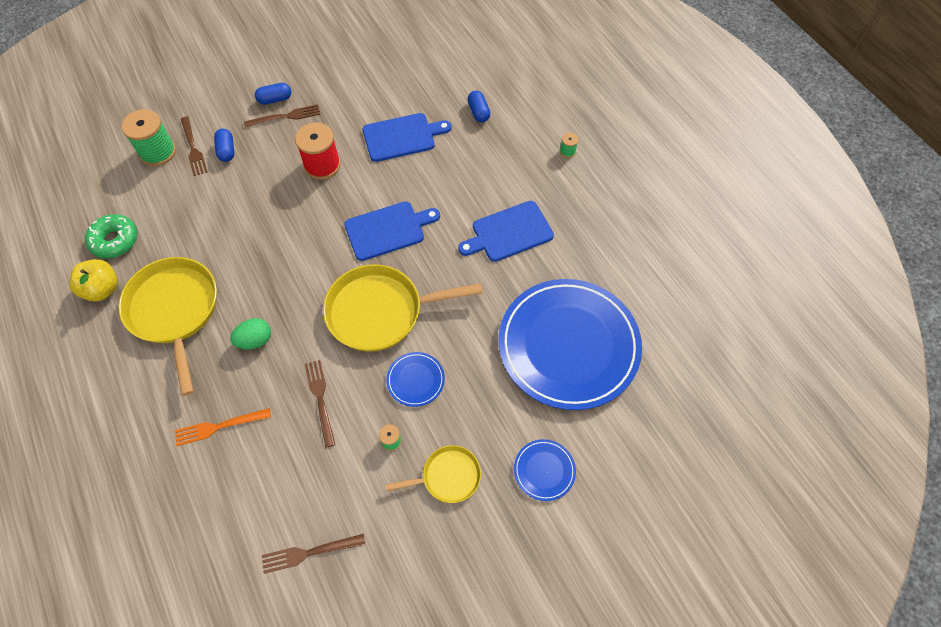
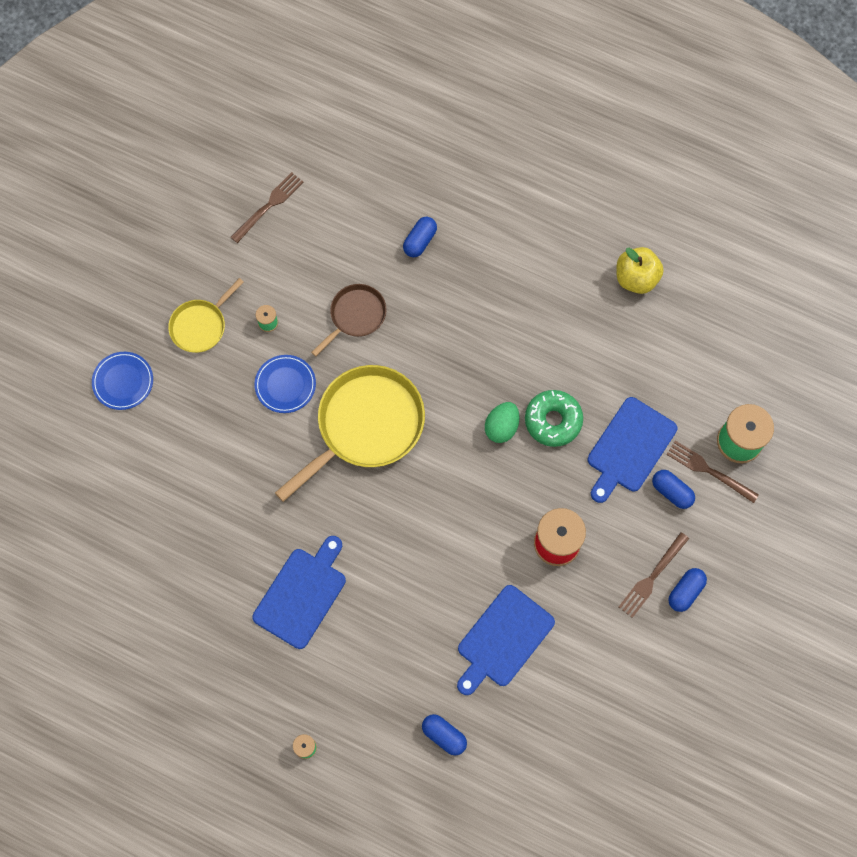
camera: 145 degrees right, 10 degrees up
green donut [85,214,138,259] -> green donut moved to [525,390,583,447]
yellow pan [118,257,217,396] -> none
orange fork [175,408,271,446] -> blue capsule [403,217,437,257]
green egg [230,318,271,349] -> green egg moved to [485,402,520,443]
brown fork [305,360,336,448] -> brown pan [311,284,386,356]
blue cutting board [344,202,440,261] -> blue cutting board moved to [587,397,677,503]
blue plate [499,279,642,410] -> none

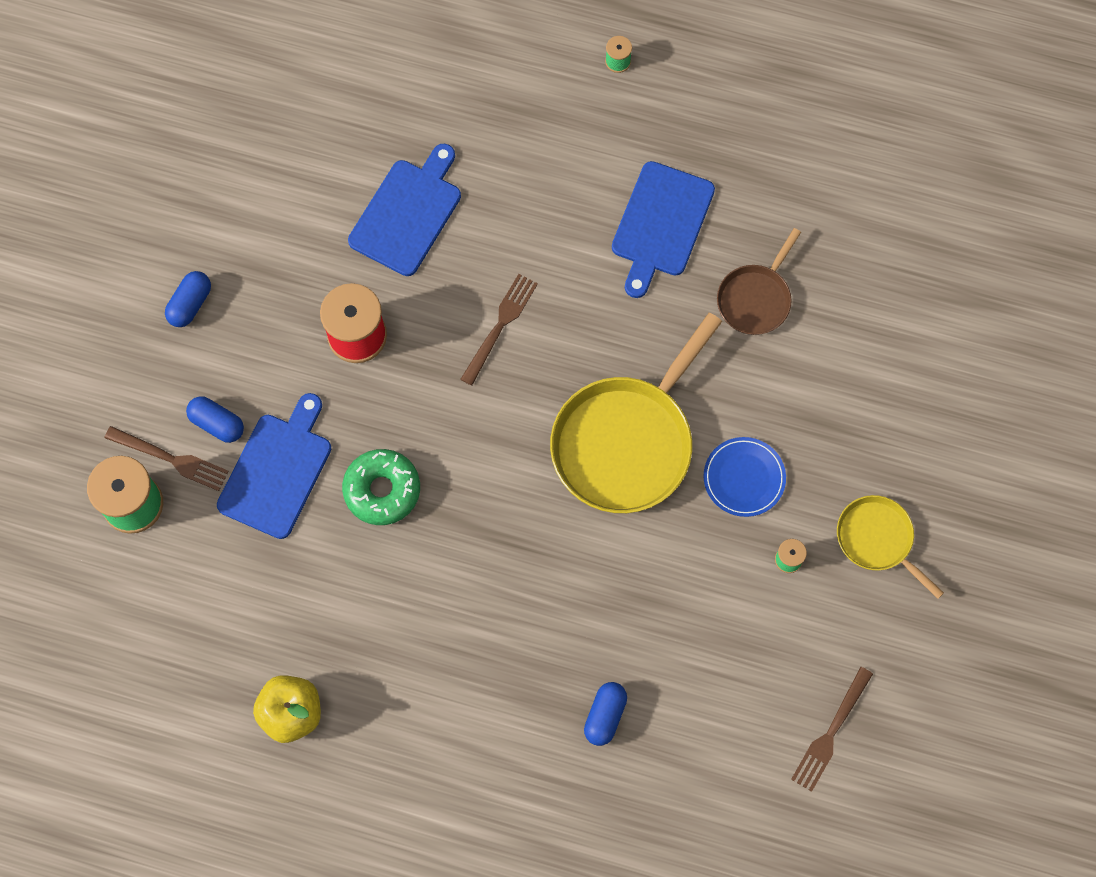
camera: 170 degrees right, 0 degrees up
blue plate [92,352,153,410] -> none
yellow pan [168,278,244,353] -> yellow pan turned 75 degrees counterclockwise [837,495,944,599]
brown pan [311,284,386,356] -> brown pan moved to [717,228,801,335]
blue capsule [422,714,467,755] -> none
green egg [485,402,520,443] -> none
brown fork [619,532,689,618] -> brown fork moved to [460,274,538,386]

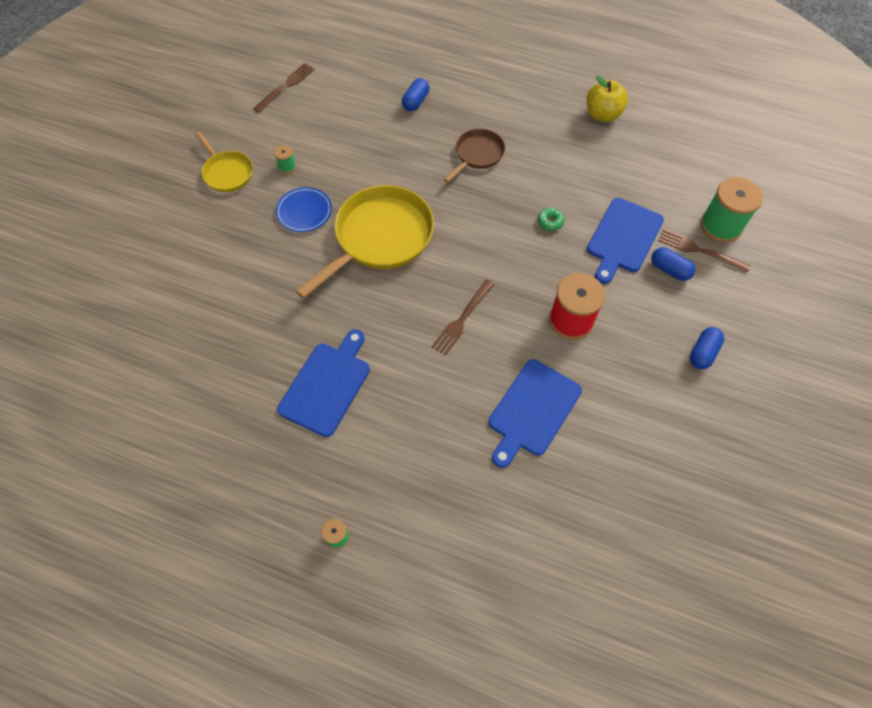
camera: 175 degrees left, 10 degrees down
green donut [342,449,420,525] -> green donut [538,207,565,231], size x0.50
brown pan [717,228,801,335] -> brown pan moved to [444,129,505,182]

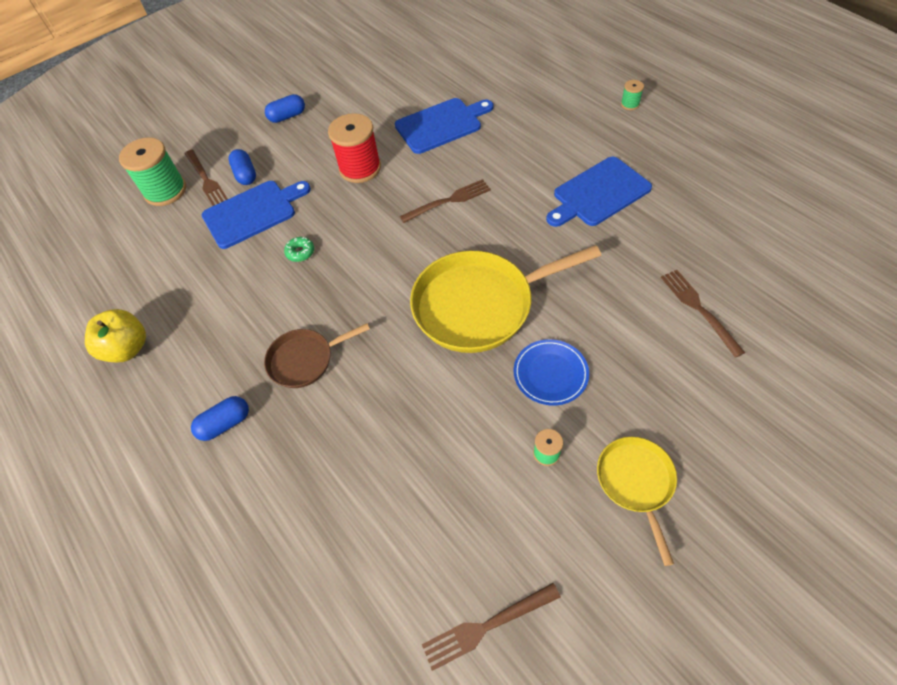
camera: 145 degrees left, 5 degrees down
blue capsule [402,78,429,111] -> blue capsule moved to [191,396,249,441]
none -> brown fork [661,270,745,358]

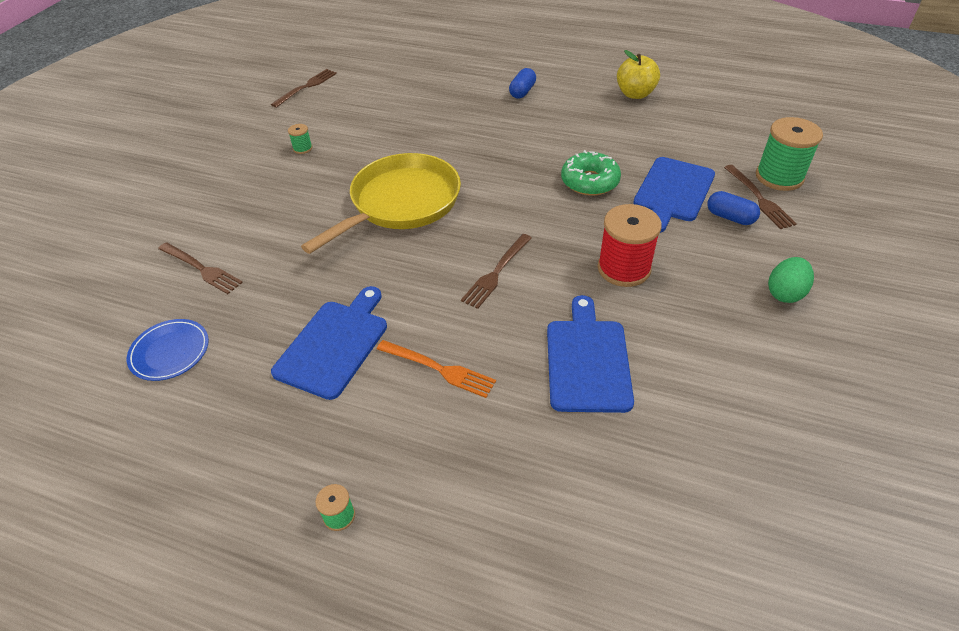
camera: 145 degrees right, 10 degrees down
brown fork [185,150,228,206] -> brown fork turned 135 degrees counterclockwise [724,165,796,229]
brown pan [264,323,370,388] -> none
blue capsule [265,94,305,123] -> green egg [768,257,814,303]
green donut [284,237,314,262] -> green donut [561,150,621,196], size x2.00
blue cutting board [395,98,493,154] -> blue cutting board turned 150 degrees clockwise [547,295,634,413]
blue plate [514,339,589,406] -> blue plate moved to [127,319,209,381]
yellow pan [597,437,677,566] -> none
none -> orange fork [377,340,496,398]

